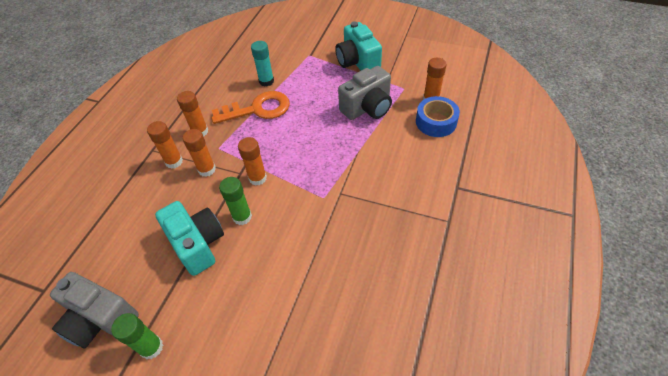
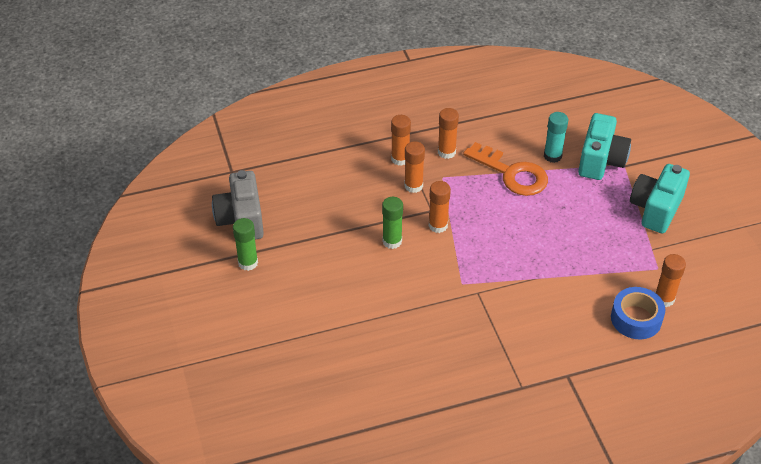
camera: 50 degrees right, 5 degrees down
turquoise camera [155,201,224,276] -> turquoise camera moved to [578,113,631,180]
grey camera [338,66,392,120] -> none

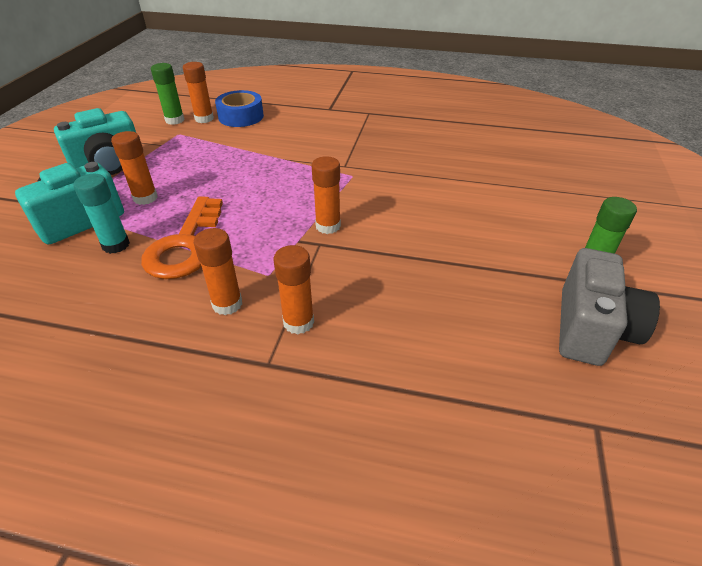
camera: 150 degrees left, 5 degrees down
green glue stick [382,197,403,249] -> green glue stick moved to [151,63,184,125]
orange glue stick [404,141,425,193] -> orange glue stick moved to [111,131,158,205]
orange key [463,142,548,196] -> orange key turned 150 degrees counterclockwise [141,196,223,279]

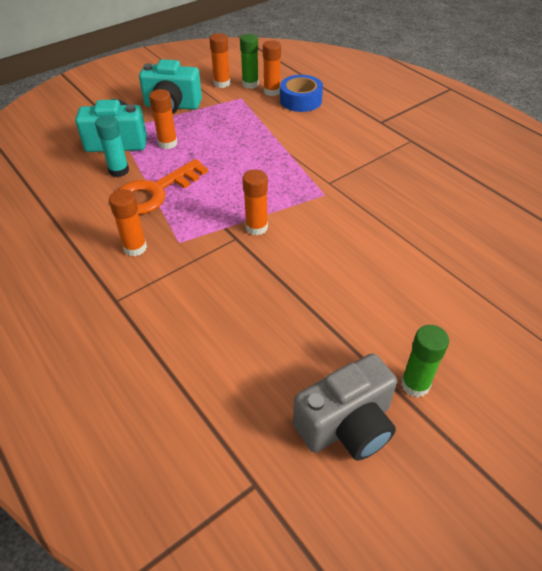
camera: 40 degrees right, 5 degrees up
orange glue stick [273,245,314,334] -> orange glue stick moved to [209,33,230,88]

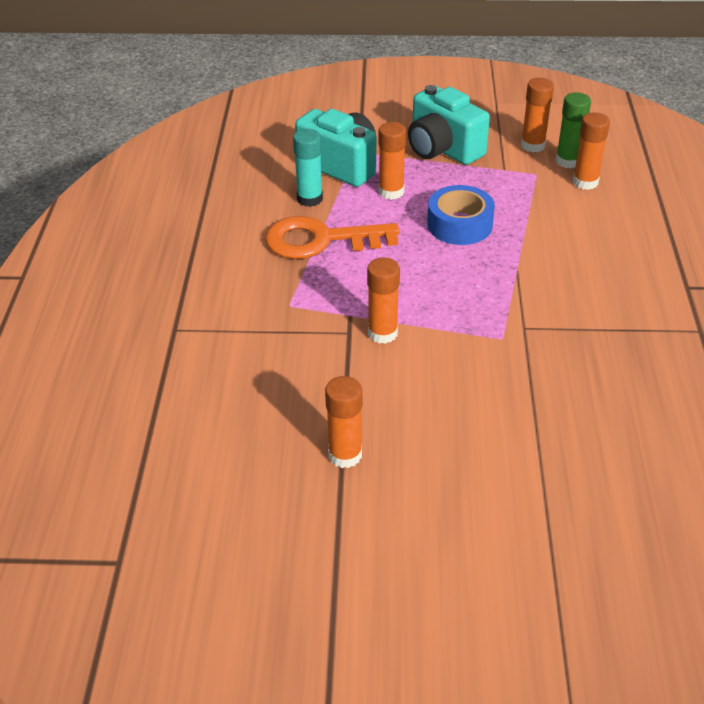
camera: 40 degrees right, 5 degrees down
orange glue stick [109,189,147,256] -> orange glue stick moved to [325,376,362,468]
blue tape [280,75,323,112] -> blue tape moved to [427,185,495,245]
grey camera [293,353,397,461] -> none
green glue stick [401,325,449,397] -> none

